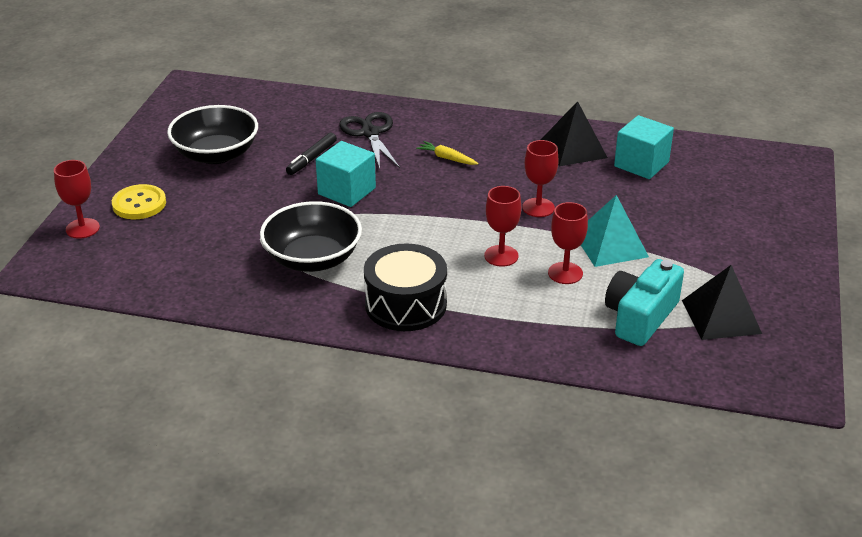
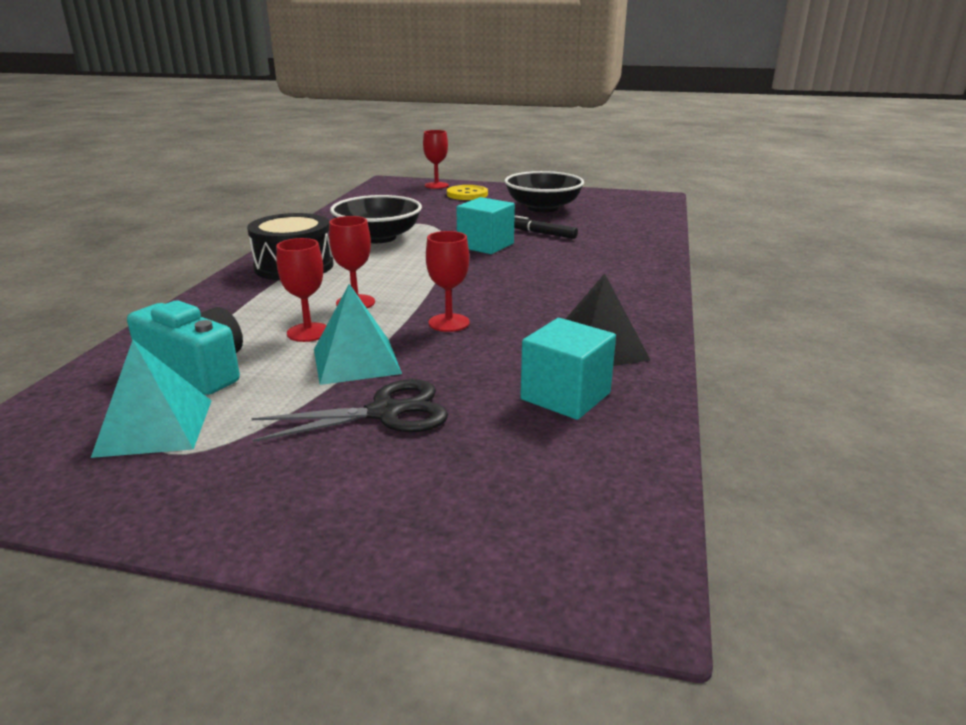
camera: 90 degrees right, 10 degrees down
black scissors [339,112,400,169] -> black scissors moved to [251,379,448,442]
yellow carrot [416,141,479,165] -> none
black pyramid [682,265,762,340] -> turquoise pyramid [91,340,212,458]

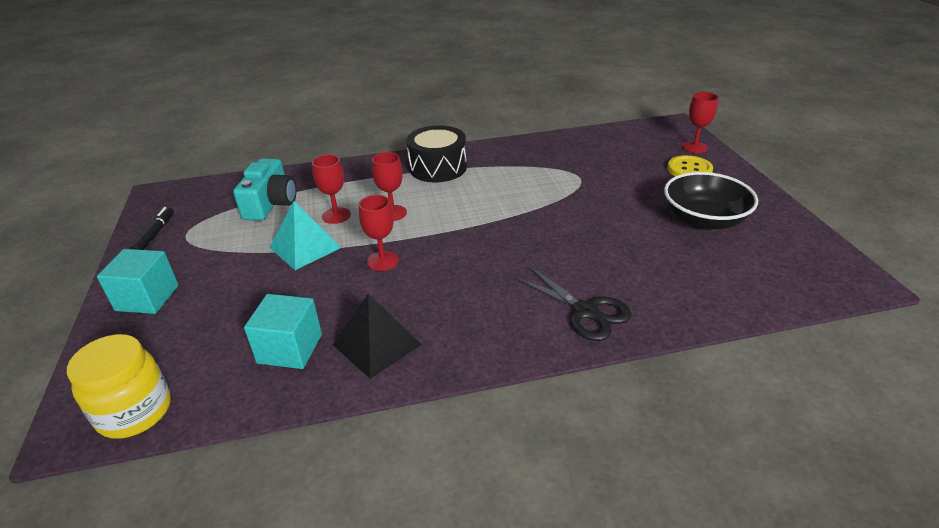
camera: 65 degrees right, 10 degrees up
turquoise pyramid [91,340,212,458] -> none
black scissors [251,379,448,442] -> black scissors moved to [514,266,632,341]
black bowl [330,195,422,243] -> none
turquoise cube [456,197,515,254] -> turquoise cube moved to [97,249,178,314]
black marker [514,215,578,239] -> black marker moved to [129,207,174,250]
none -> yellow jar [67,334,171,439]

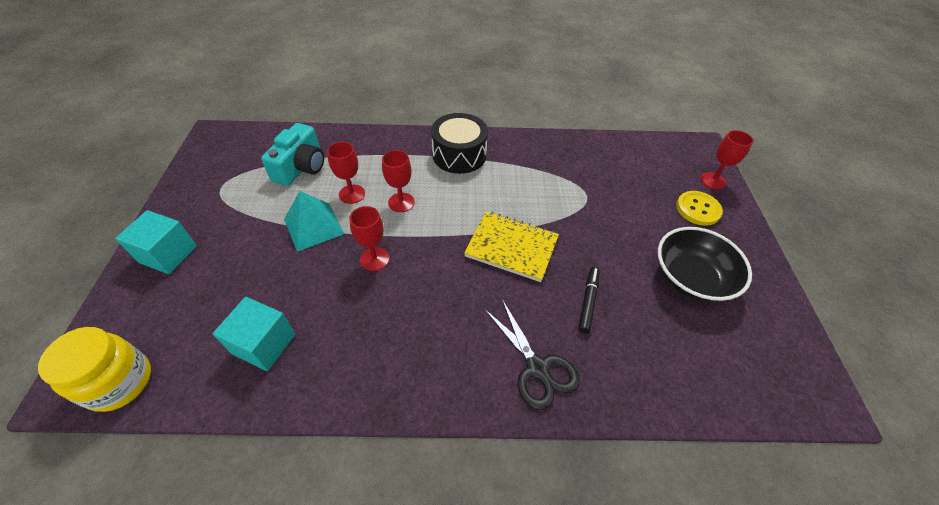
camera: 10 degrees right, 15 degrees up
black marker [129,207,174,250] -> black marker moved to [578,267,600,334]
black pyramid [333,294,422,379] -> none
none -> yellow notebook [464,211,559,282]

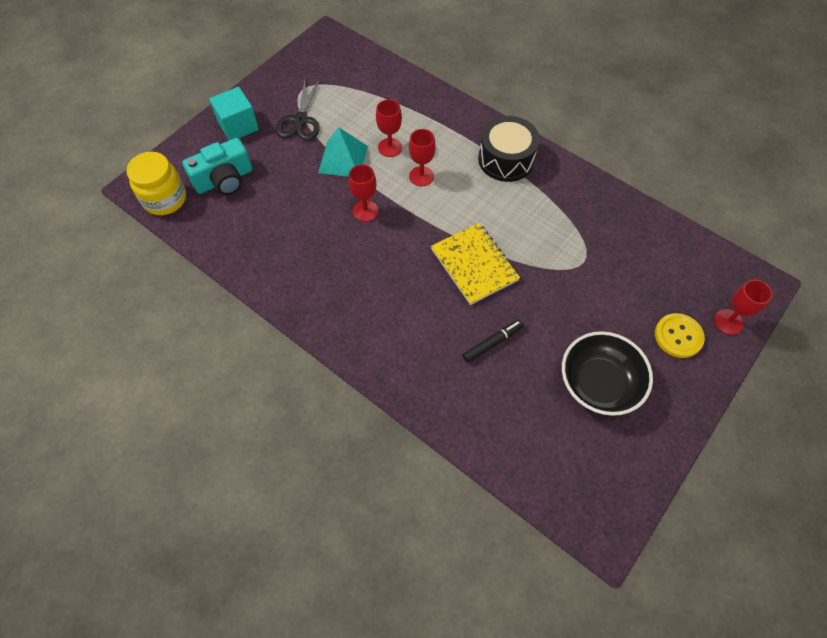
camera: 40 degrees right, 10 degrees up
turquoise cube [213,297,295,371] -> none
turquoise camera [261,123,324,186] -> turquoise camera moved to [182,138,253,195]
black scissors [484,299,580,410] -> black scissors moved to [276,78,320,140]

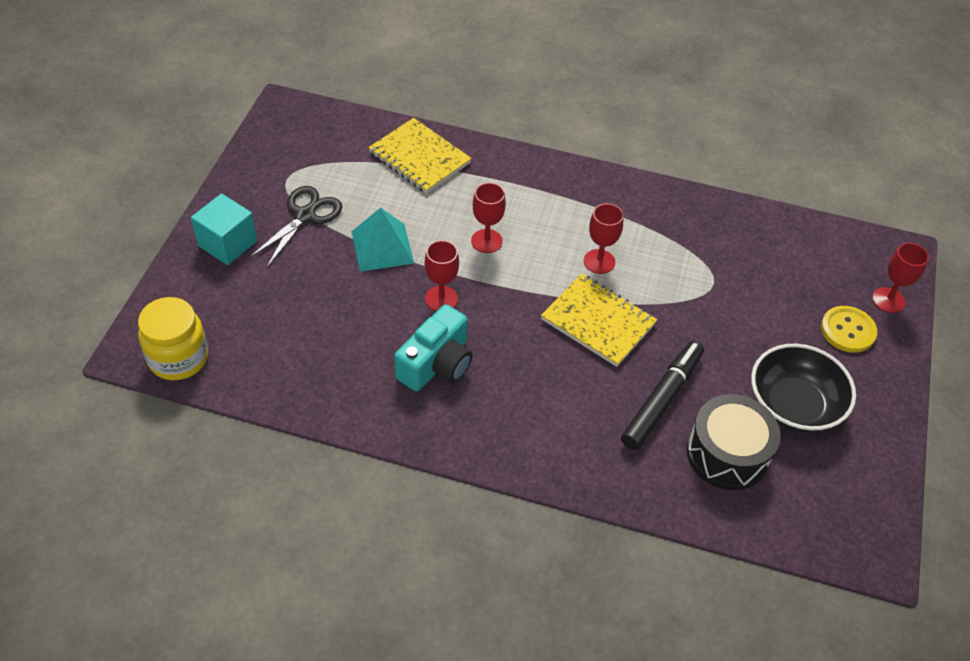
camera: 25 degrees left, 10 degrees down
turquoise camera [182,138,253,195] -> turquoise camera moved to [394,305,473,391]
black scissors [276,78,320,140] -> black scissors turned 135 degrees counterclockwise [249,186,342,267]
red goblet [376,99,402,157] -> red goblet moved to [584,203,624,274]
black marker [463,320,524,363] -> black marker [621,341,704,450], size x1.67
black drum [478,116,540,182] -> black drum moved to [687,394,780,490]
none -> yellow notebook [368,118,472,194]

